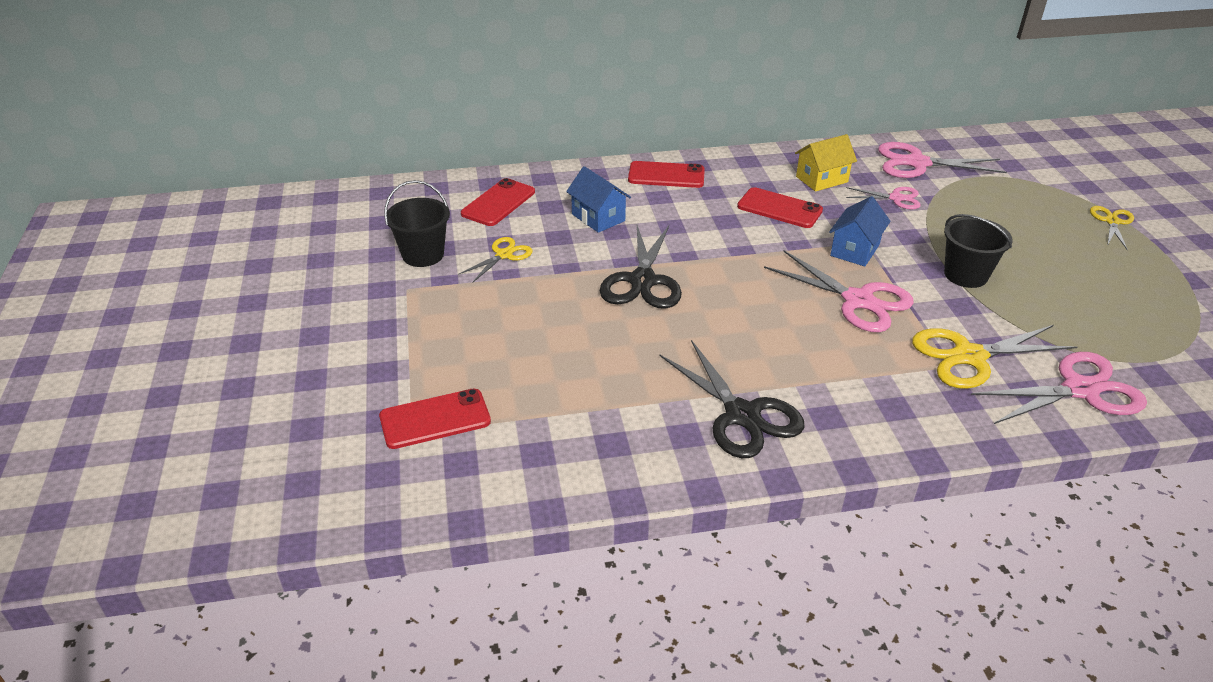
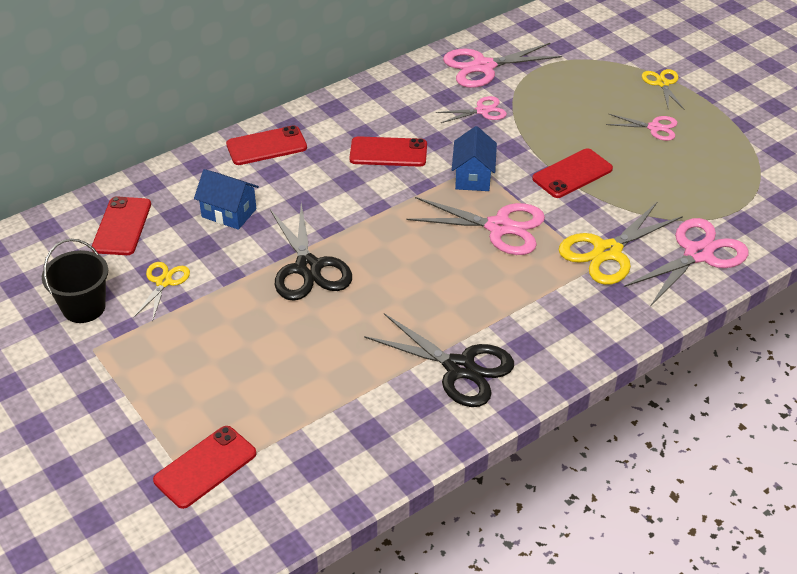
camera: 25 degrees left, 5 degrees up
yellow house [795,134,857,192] -> none
black bucket [944,214,1013,288] -> red phone [532,148,613,198]
none -> pink scissors [606,114,678,141]

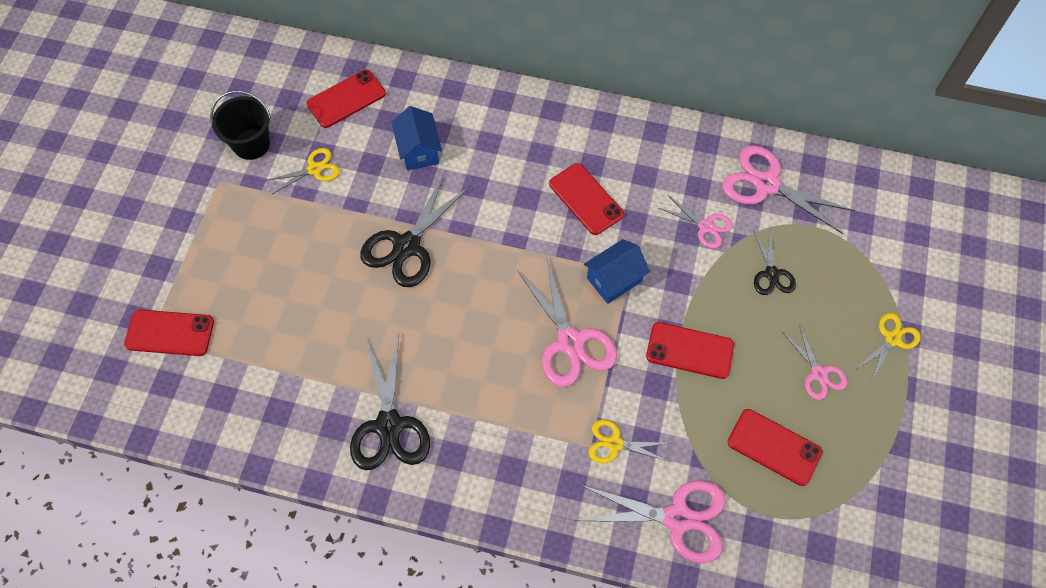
camera: 50 degrees right, 20 degrees up
red phone [226,125,307,165] -> red phone moved to [727,409,822,486]
yellow scissors [558,201,683,285] -> yellow scissors [588,420,669,463], size x0.57
none -> black scissors [753,229,796,295]

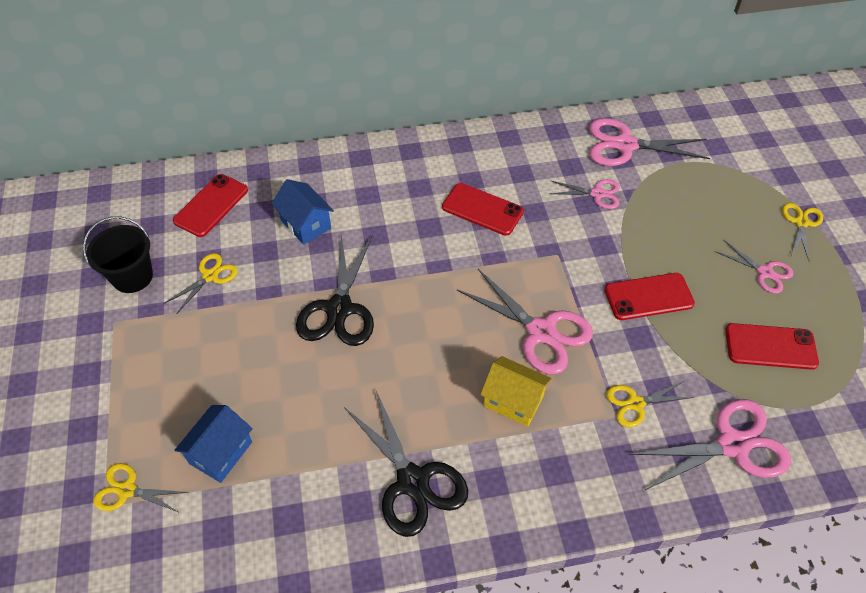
camera: 25 degrees left, 10 degrees down
red phone [124,310,214,356] -> yellow scissors [93,463,189,513]
blue house [584,239,650,304] -> blue house moved to [174,405,253,483]
black scissors [753,229,796,295] -> none
none -> yellow house [480,356,552,427]

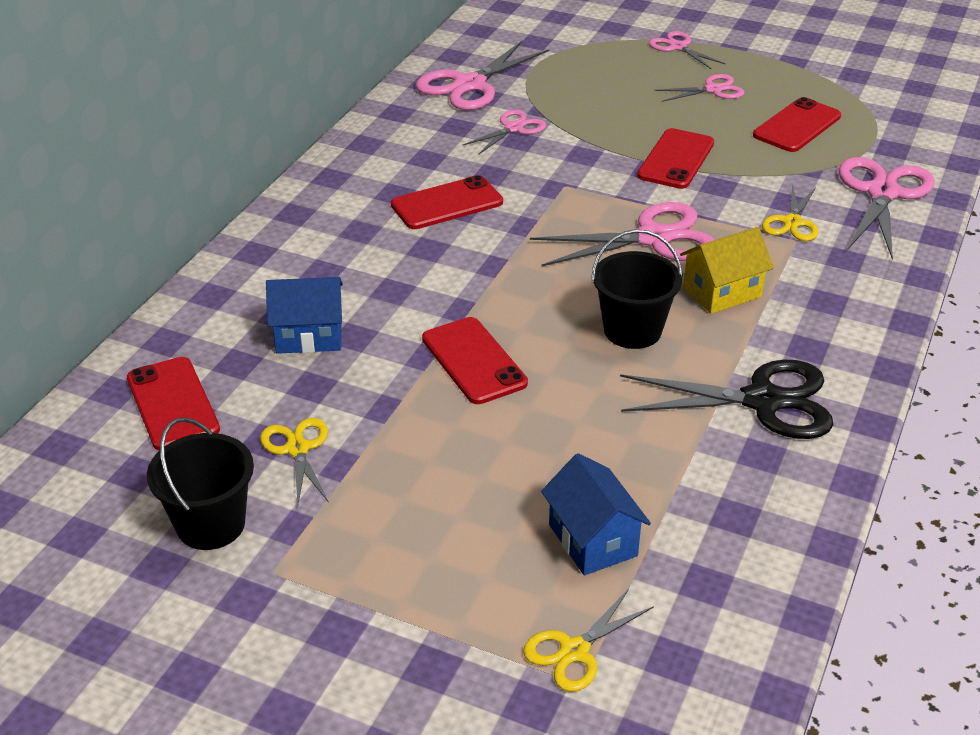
camera: 55 degrees left, 15 degrees down
black scissors [296,234,374,346] -> red phone [422,317,528,404]
yellow scissors [782,203,823,260] -> pink scissors [649,31,726,69]
none -> black bucket [591,229,683,349]

